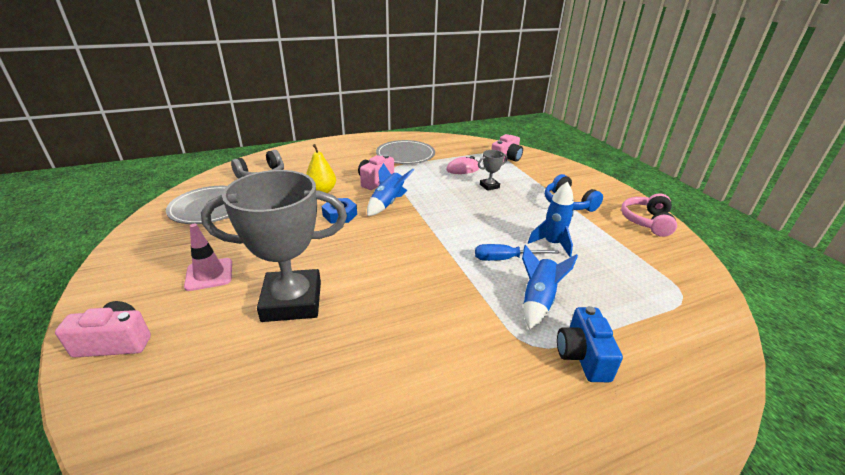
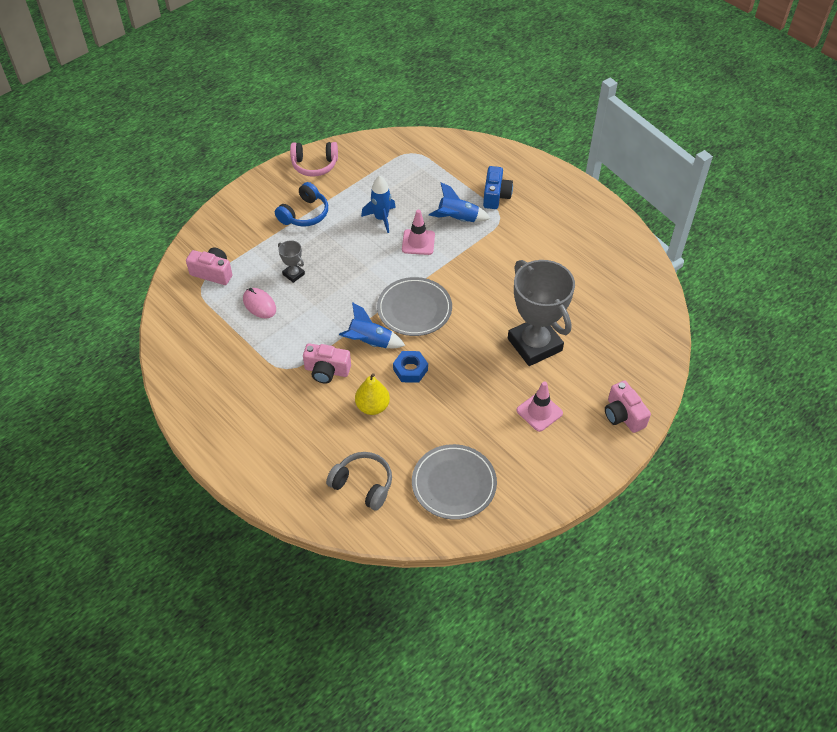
camera: 110 degrees left, 20 degrees up
grey plate [376,140,435,164] -> grey plate moved to [377,277,452,336]
blue screwdriver [475,244,559,261] -> pink traffic cone [402,210,435,255]
blue camera [557,306,623,382] -> blue camera turned 60 degrees counterclockwise [483,166,513,209]

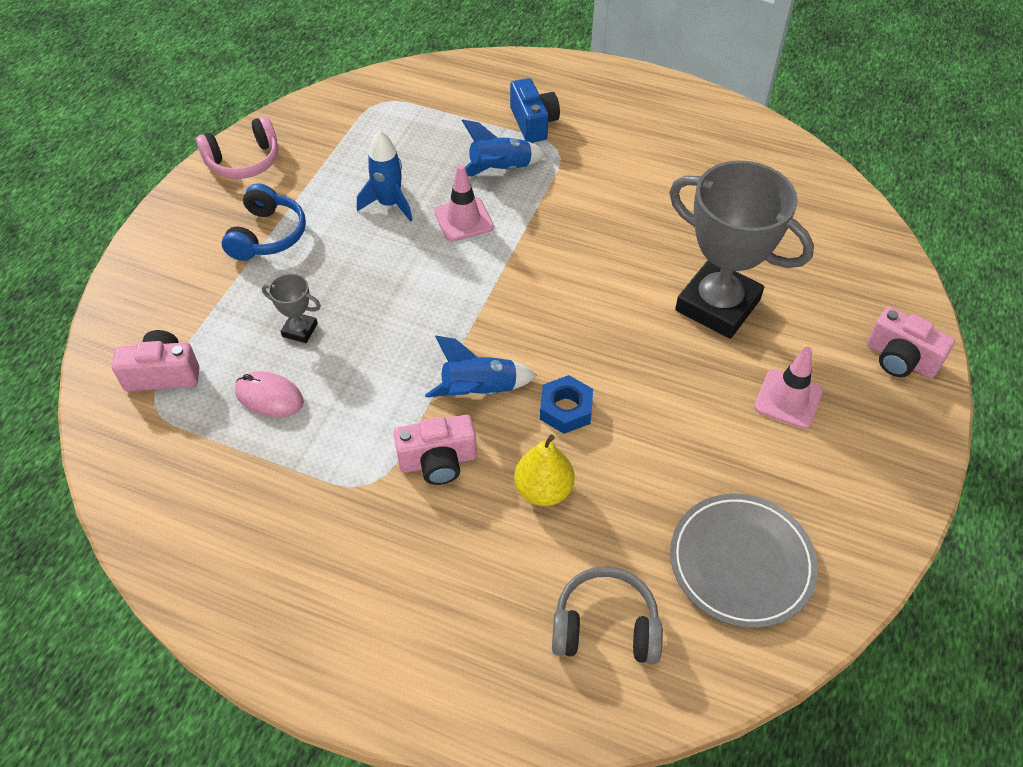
camera: 25 degrees left, 0 degrees up
grey plate [377,277,452,336] -> none

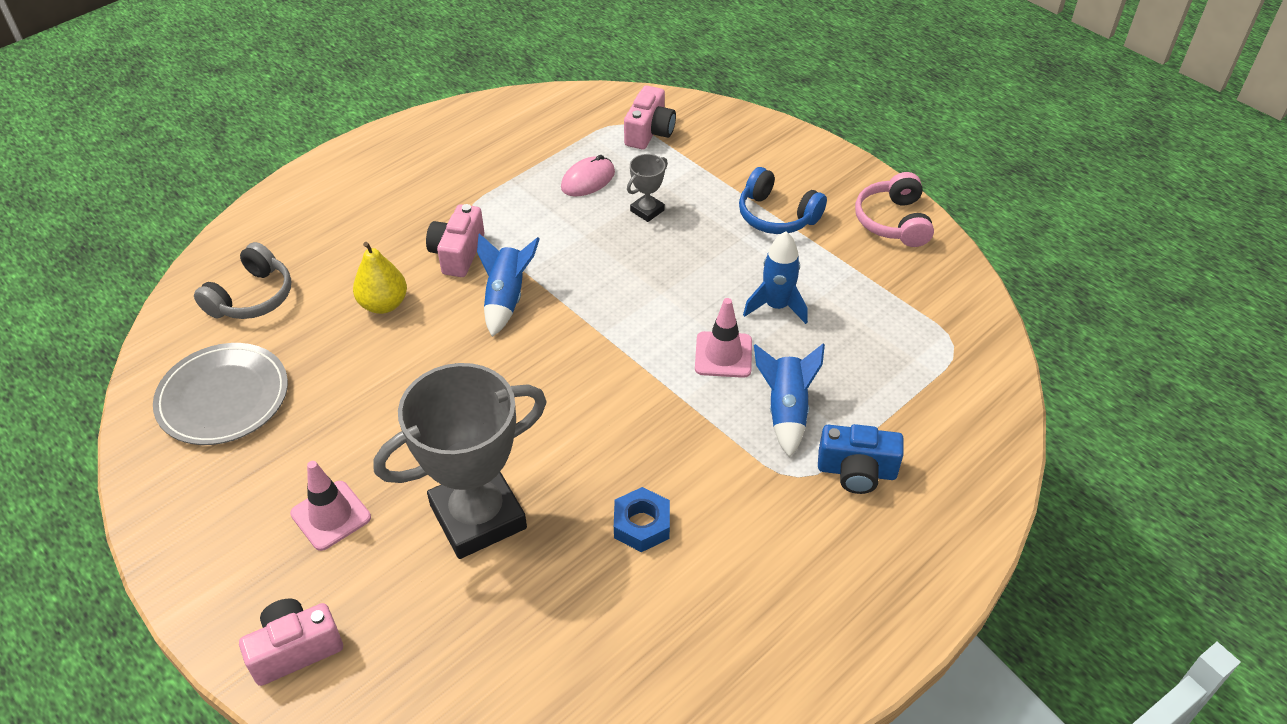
camera: 115 degrees right, 5 degrees down
blue nut [540,375,593,434] -> blue nut moved to [614,487,670,552]

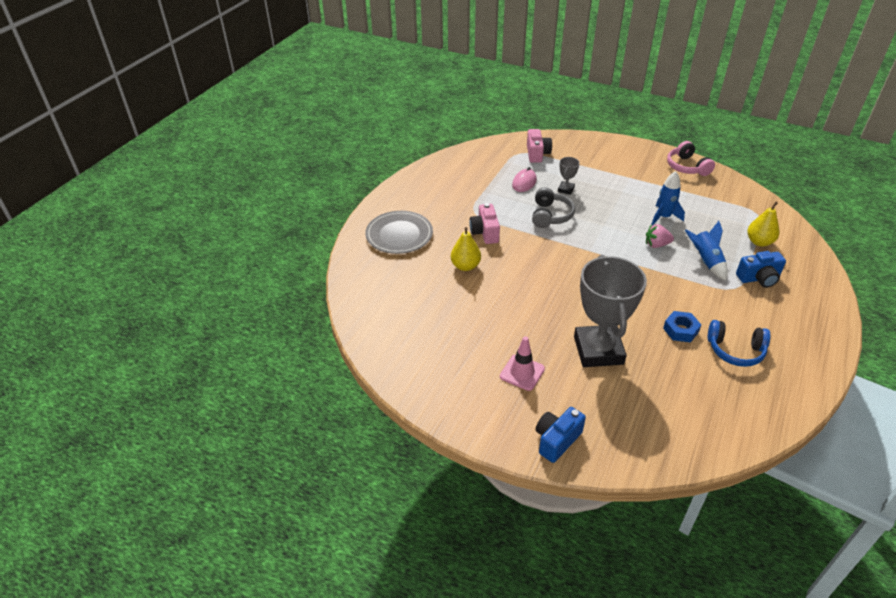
camera: 20 degrees left, 5 degrees down
grey plate [153,343,288,445] -> grey plate moved to [365,211,433,254]
grey headphones [194,242,291,319] -> grey headphones moved to [532,187,575,228]
pink camera [239,599,343,686] -> blue camera [536,407,586,463]
grey trophy [373,363,547,559] -> grey trophy turned 45 degrees counterclockwise [574,255,647,367]
blue rocket [477,233,540,337] -> none
pink traffic cone [695,298,752,378] -> pink strawberry [646,224,674,248]
blue headphones [739,167,827,234] -> blue headphones moved to [708,320,771,367]
none -> yellow pear [747,202,779,247]

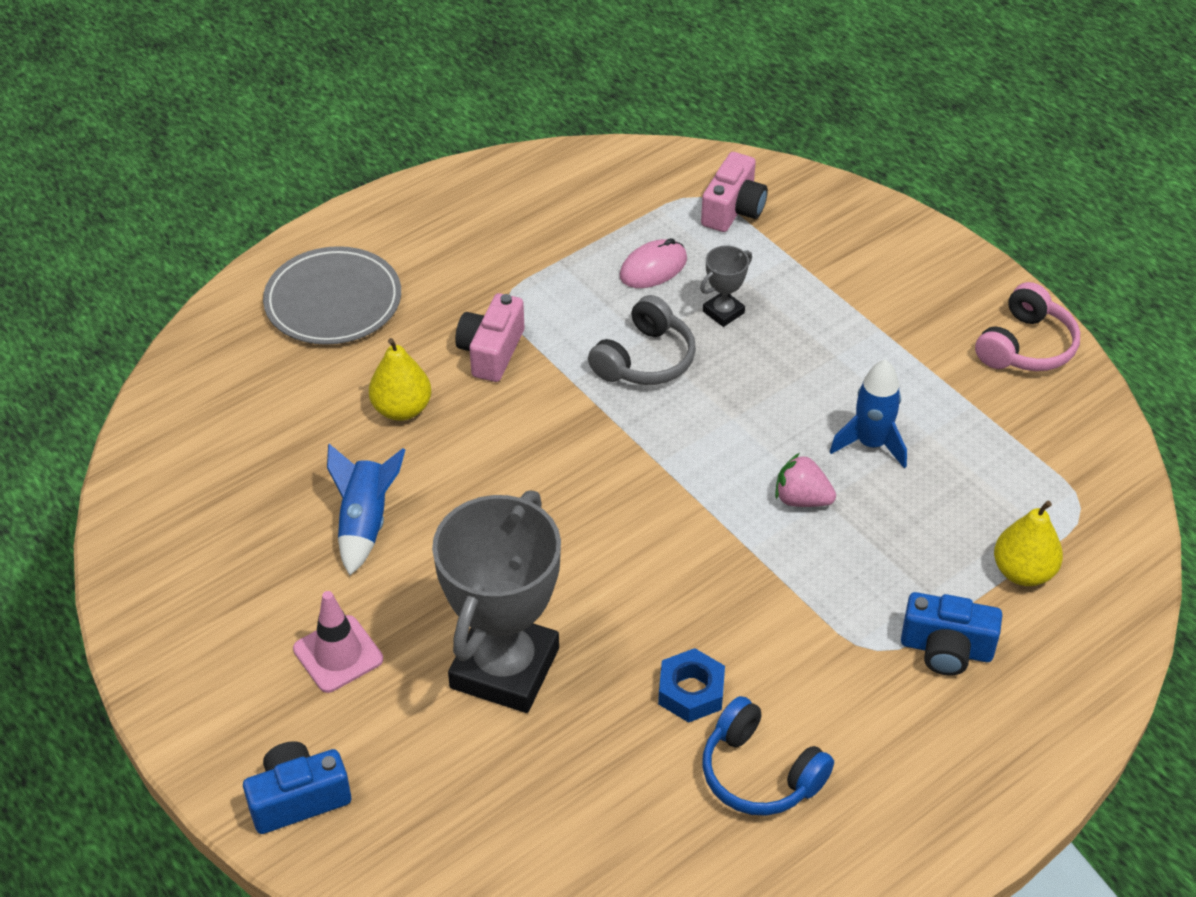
camera: 25 degrees right, 5 degrees up
pink headphones [667,141,715,176] -> pink headphones turned 150 degrees counterclockwise [975,282,1080,371]
blue rocket [685,221,728,281] -> blue rocket moved to [327,444,406,575]

